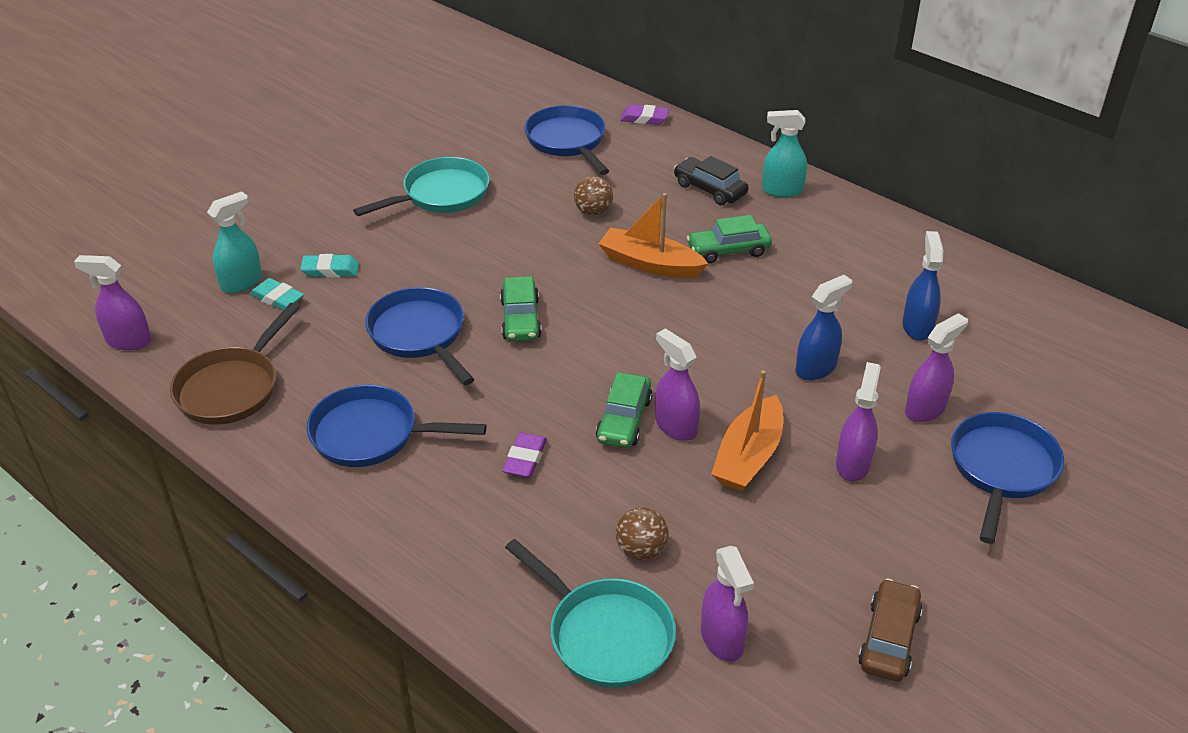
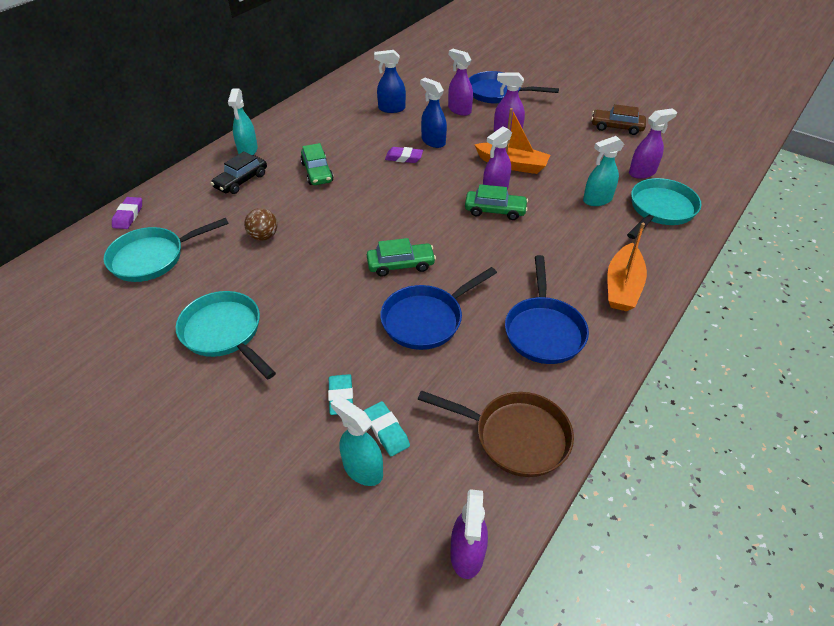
camera: 95 degrees left, 5 degrees up
turquoise eraser [250,278,304,311] -> turquoise eraser turned 60 degrees counterclockwise [364,401,410,456]
purple eraser [503,432,547,478] -> purple eraser moved to [385,147,423,163]
blue pan [524,105,609,175] -> turquoise pan [104,218,229,282]
orange boat [598,193,708,278] -> orange boat moved to [607,223,647,311]
brown ball [616,507,669,560] -> turquoise spray bottle [583,136,624,206]

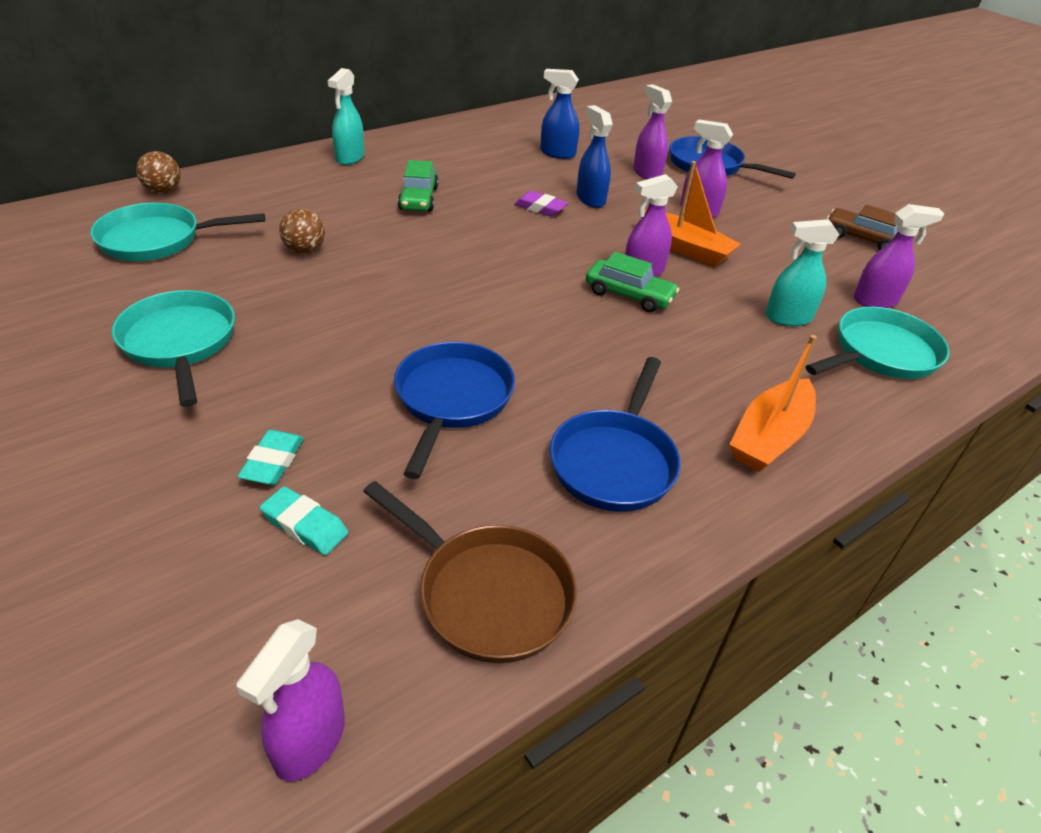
camera: 15 degrees right, 5 degrees down
purple eraser [112,197,142,229] -> brown ball [136,151,181,193]
black car [211,151,267,194] -> none
turquoise spray bottle [331,396,383,486] -> none
turquoise eraser [364,401,410,456] -> turquoise eraser turned 45 degrees counterclockwise [260,486,348,555]
green car [367,238,436,277] -> none
blue pan [380,267,497,350] -> blue pan turned 120 degrees clockwise [394,342,515,479]

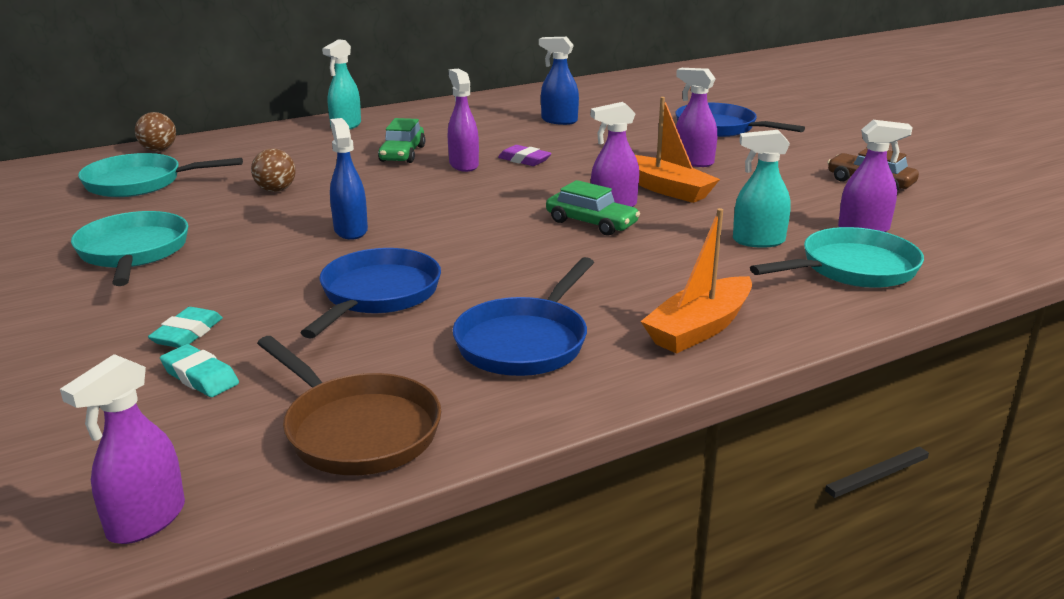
camera: 10 degrees right, 15 degrees down
blue spray bottle [576,105,613,208] -> blue spray bottle moved to [330,118,368,240]
purple spray bottle [633,84,672,179] -> purple spray bottle moved to [448,69,479,172]

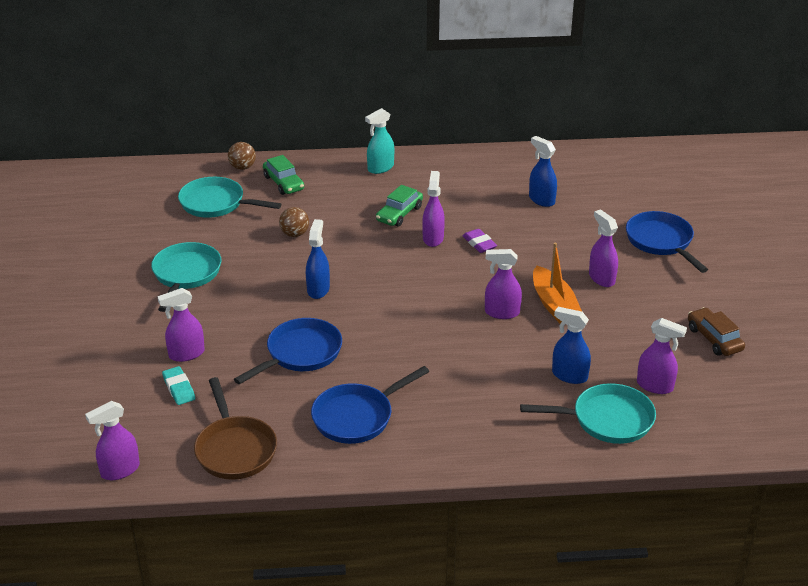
camera: 25 degrees right, 10 degrees up
turquoise eraser [148,307,223,348] -> purple spray bottle [157,288,205,362]
green car [546,180,640,236] -> green car moved to [263,155,304,195]
orange boat [640,208,752,354] -> none
turquoise spray bottle [733,130,791,248] -> blue spray bottle [552,307,591,384]

